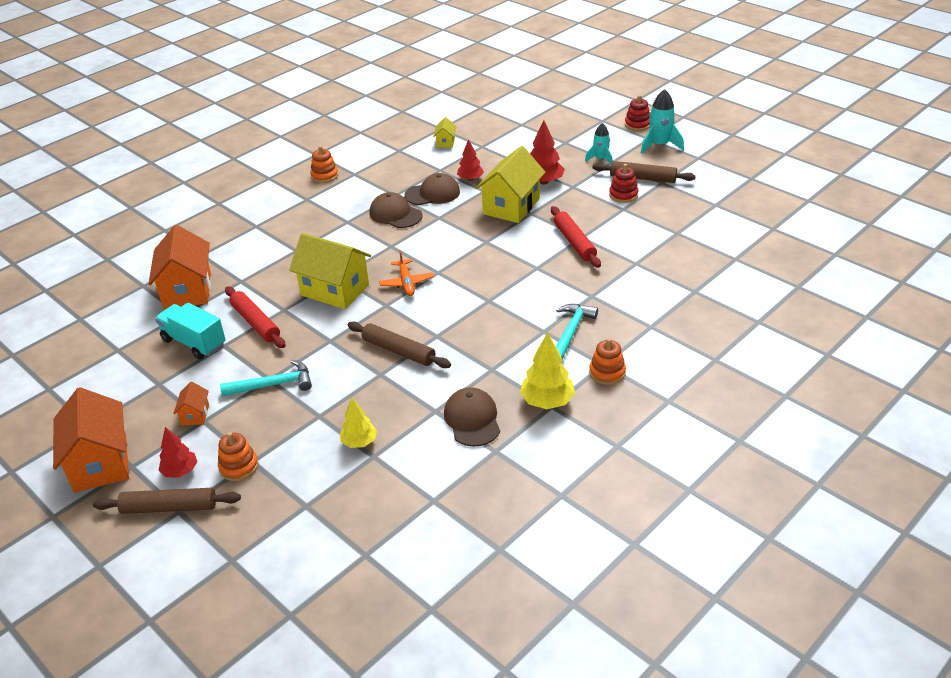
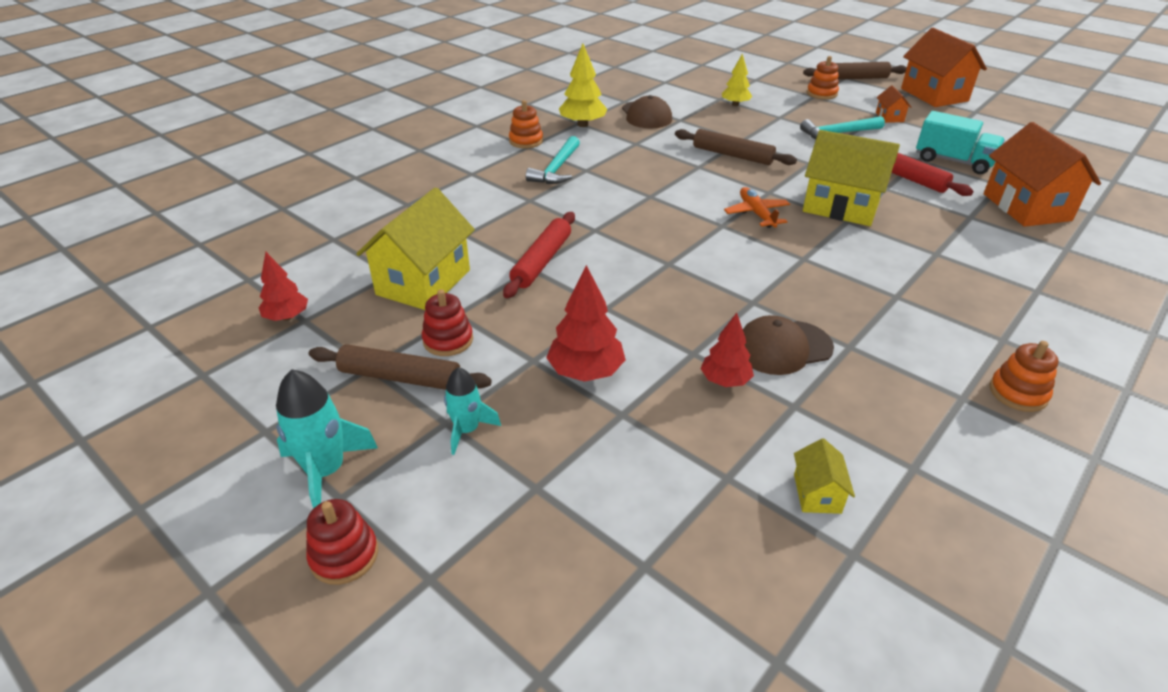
camera: 175 degrees right, 0 degrees up
red tree [159,427,197,478] -> red tree moved to [259,252,308,321]
brown cap [369,192,422,228] -> none
yellow house [476,146,546,223] -> yellow house moved to [356,187,475,310]
red rolling pin [551,206,601,268] -> red rolling pin turned 45 degrees clockwise [503,212,575,298]

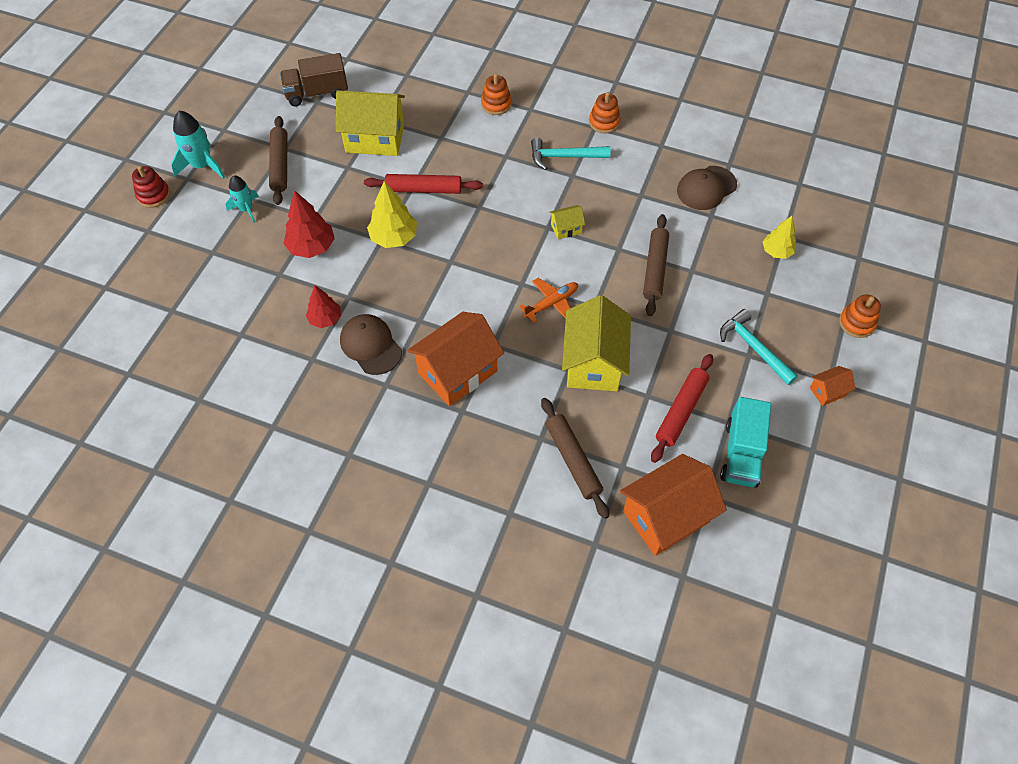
camera: 70 degrees right, 20 degrees up
red tree [259,252,308,321] -> brown truck [280,53,348,106]
red stacking toy [422,289,473,356] -> none
yellow tree [559,43,607,127] -> yellow tree moved to [367,181,417,248]
yellow house [794,438,855,514] -> yellow house moved to [549,205,585,239]
brown rolling pin [803,62,907,80] -> brown rolling pin moved to [541,398,609,519]
orange house [901,28,987,107] -> orange house moved to [407,312,504,406]
orange stacking toy [990,341,1058,412] -> orange stacking toy moved to [481,74,512,115]

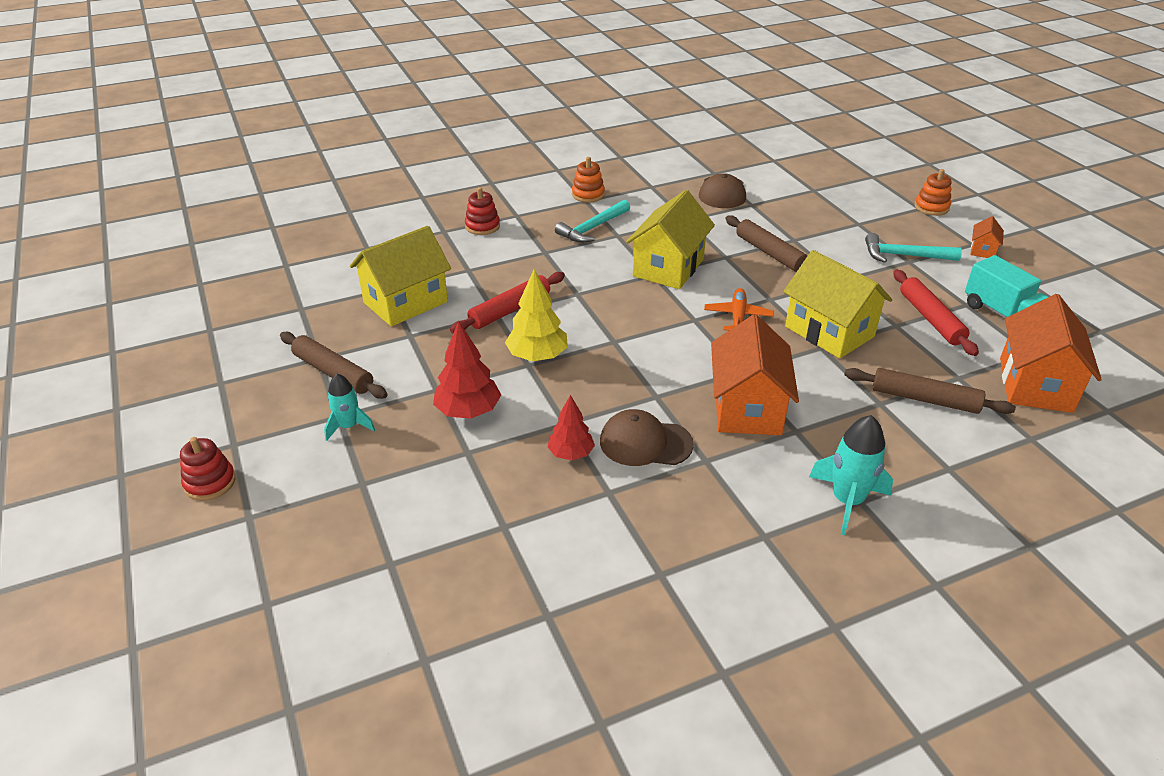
camera: 45 degrees left, 20 degrees down
turquoise rocket [171,111,225,179] -> turquoise rocket moved to [809,415,893,535]
brown truck [280,53,348,106] -> none
orange stacking toy [481,74,512,115] -> red stacking toy [465,187,500,235]
yellow house [549,205,585,239] -> yellow house [626,190,715,289], size x2.20
yellow tree [763,216,796,259] -> none

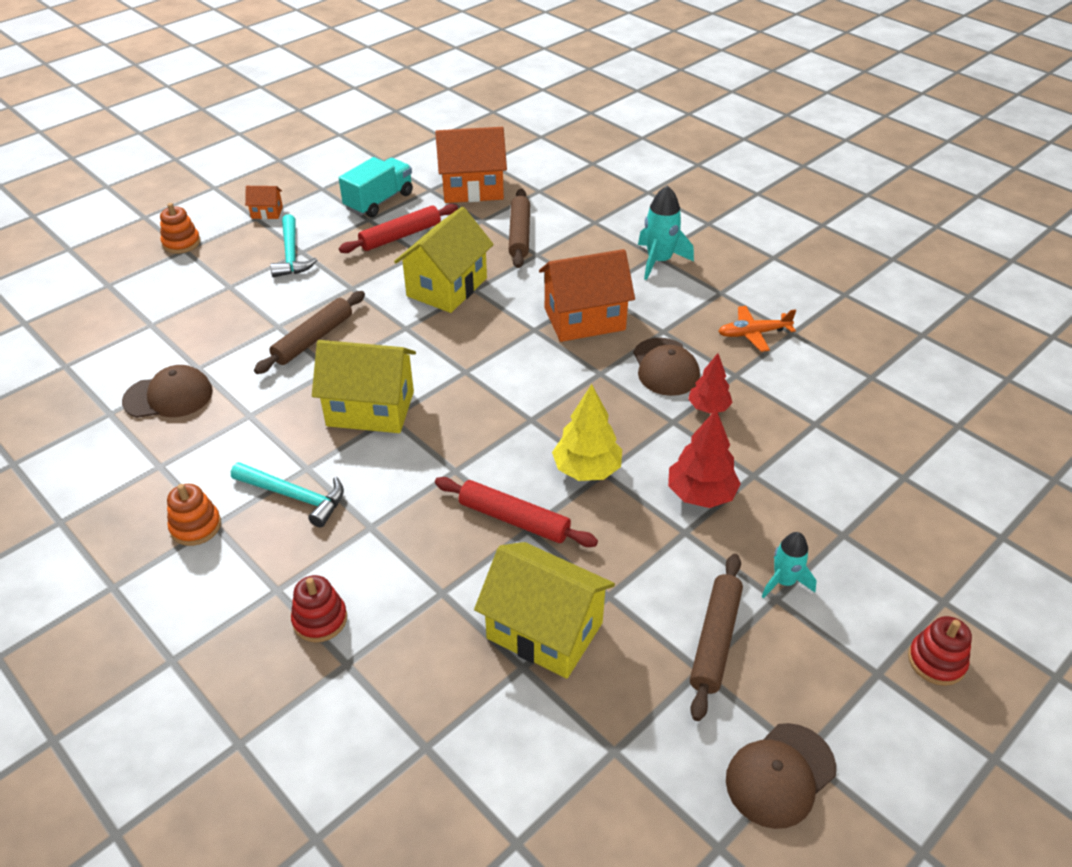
camera: 110 degrees left, 5 degrees up
orange plane [704,288,774,331] -> orange plane moved to [718,306,796,352]
none -> brown cap [726,723,836,829]

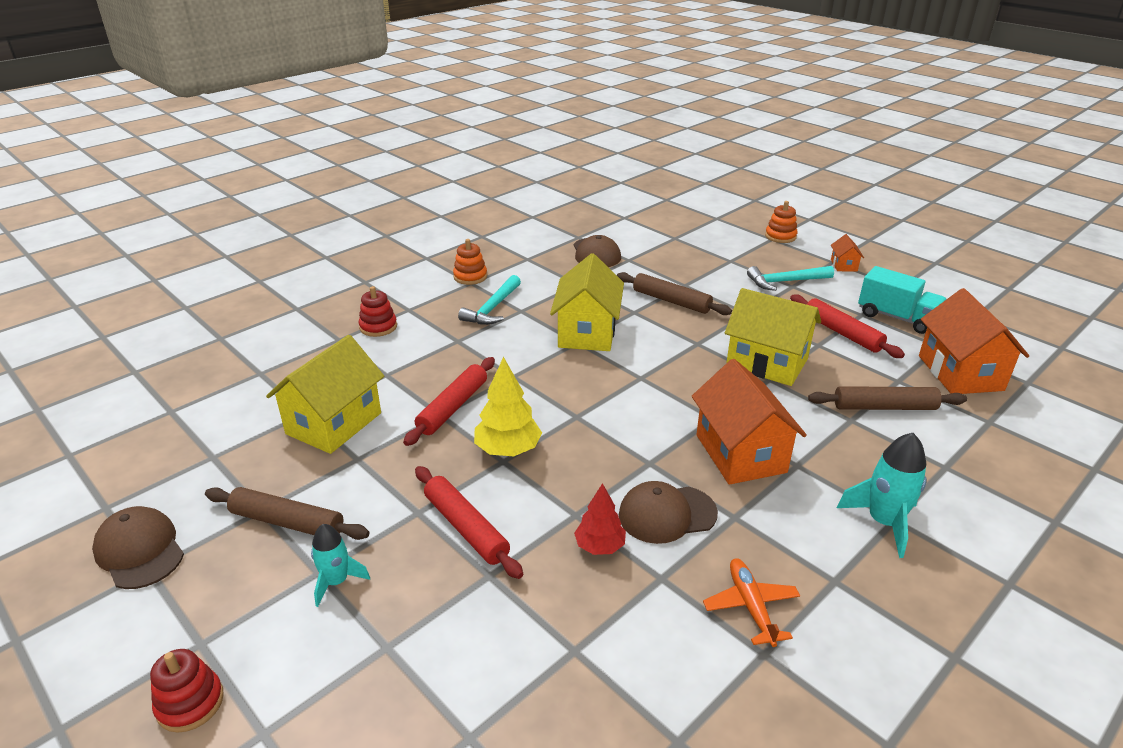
camera: 90 degrees right, 10 degrees down
red tree [668,409,741,508] -> red rolling pin [415,466,523,579]

